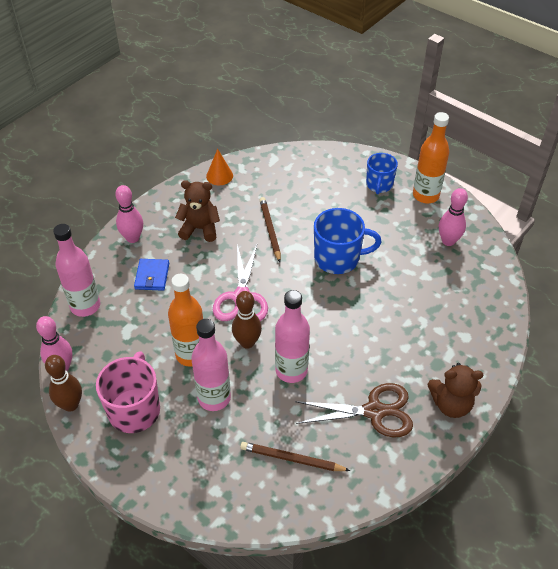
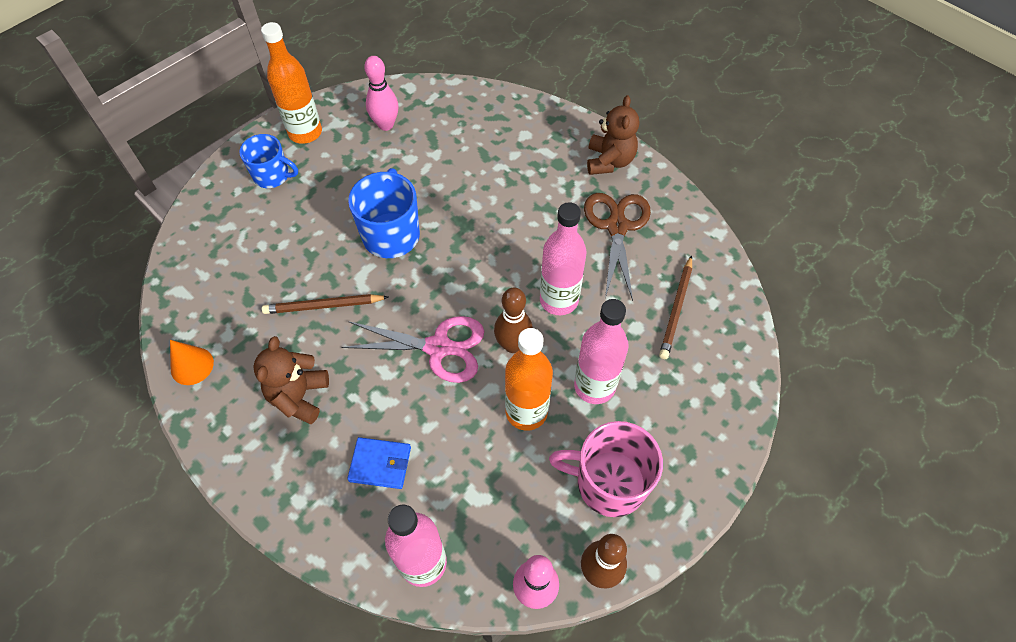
camera: 85 degrees left, 10 degrees up
pink bowling pin [115,185,143,243] -> none

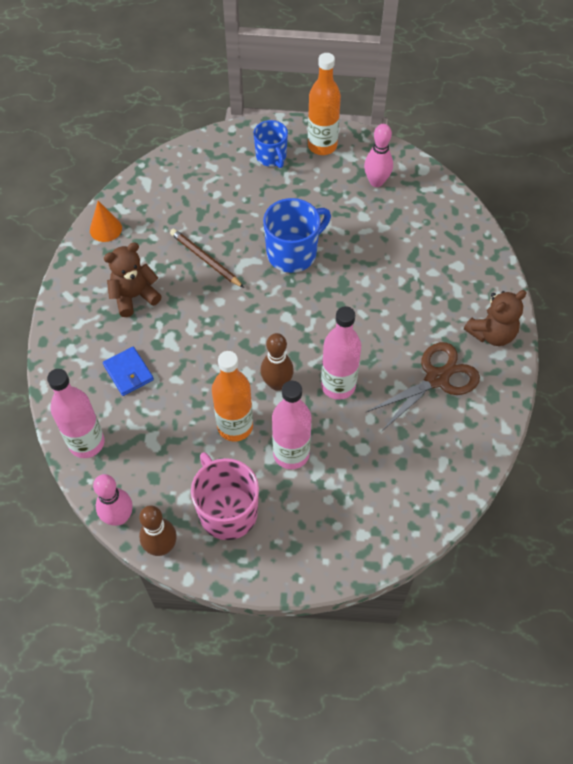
camera: 50 degrees right, 0 degrees up
pink scissors [341,316,484,383] -> none
brown pencil [659,255,692,359] -> none

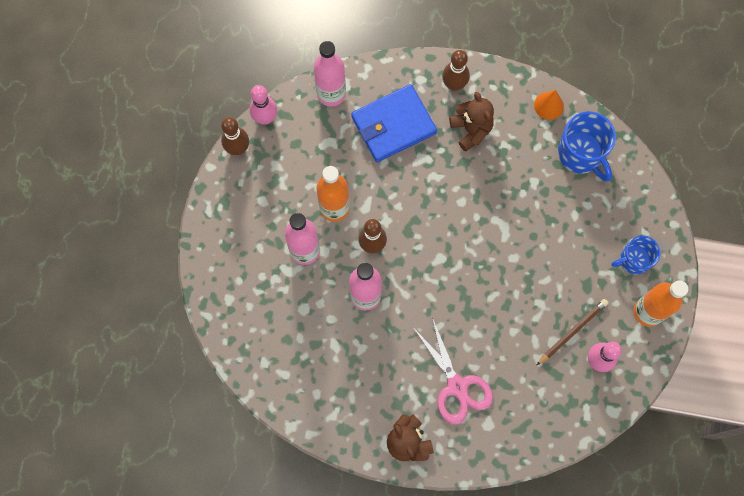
camera: 95 degrees right, 15 degrees up
blue wallet [103,347,154,396] -> blue wallet [351,84,437,162], size x1.90
brown pencil [170,229,244,288] -> brown pencil moved to [536,299,608,366]
pink mug [191,452,259,540] -> none
blue mug [263,198,331,273] -> blue mug moved to [558,112,616,182]
brown scissors [366,342,480,431] -> none
none -> pink scissors [414,318,493,424]
none -> brown bowling pin [442,50,470,91]

